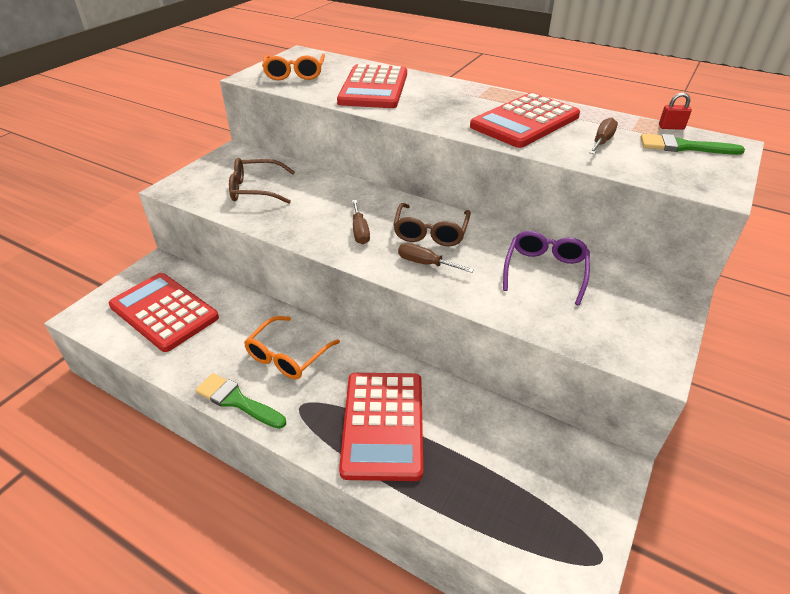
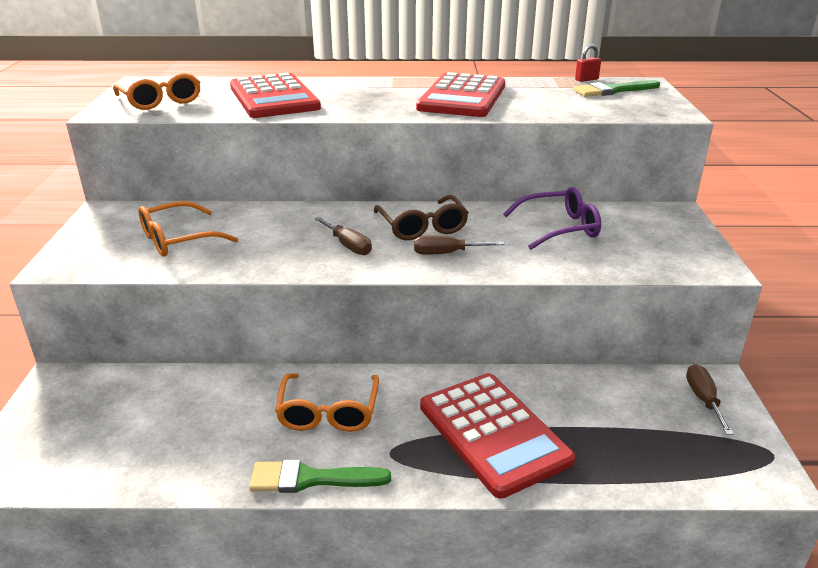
camera: 30 degrees left, 10 degrees down
red calculator [109,273,219,352] -> none
brown glasses [229,158,295,204] -> orange glasses [138,201,238,257]
purple glasses [503,231,590,305] -> purple glasses turned 90 degrees clockwise [503,187,601,250]
brown screwdriver [589,117,618,154] -> brown screwdriver moved to [686,364,733,435]

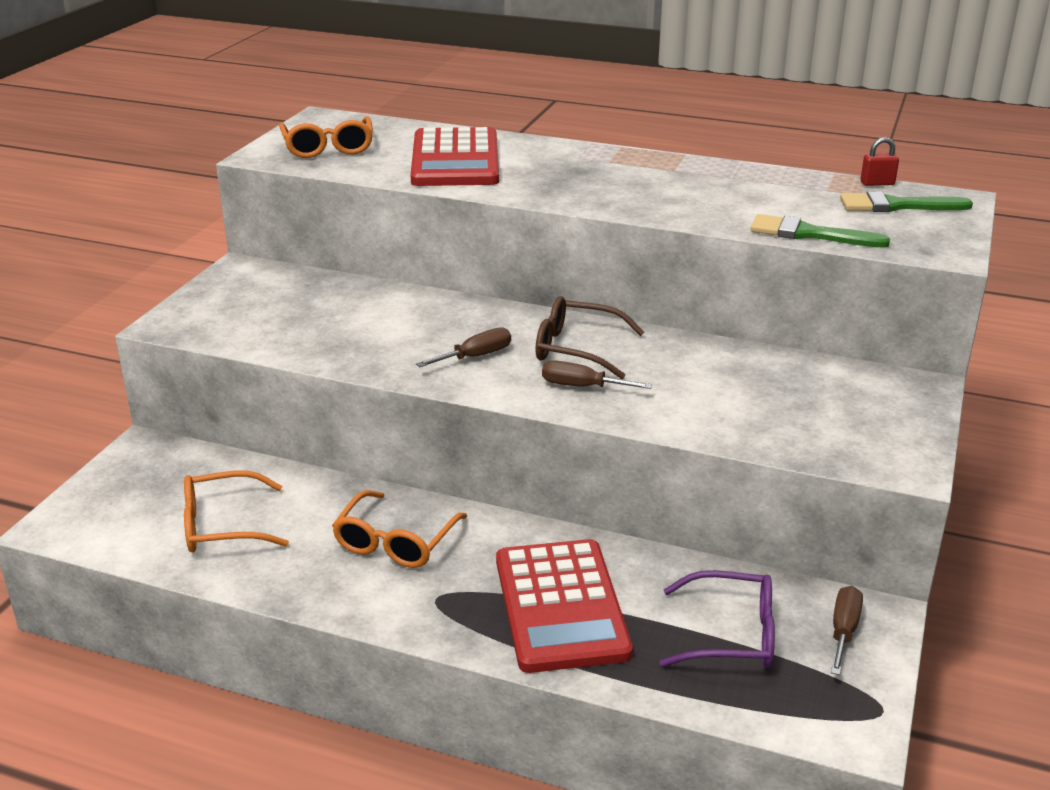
camera: 20 degrees right, 0 degrees up
orange glasses [138,201,238,257] -> orange glasses moved to [184,471,289,552]
green brush [249,459,391,493] -> green brush moved to [750,214,890,248]
brown screwdriver [314,217,372,255] -> brown screwdriver turned 105 degrees counterclockwise [416,327,511,367]
brown glasses [374,195,469,240] -> brown glasses turned 105 degrees clockwise [535,296,644,379]
red calculator [416,72,505,117] -> none
purple glasses [503,187,601,250] -> purple glasses moved to [660,570,775,668]

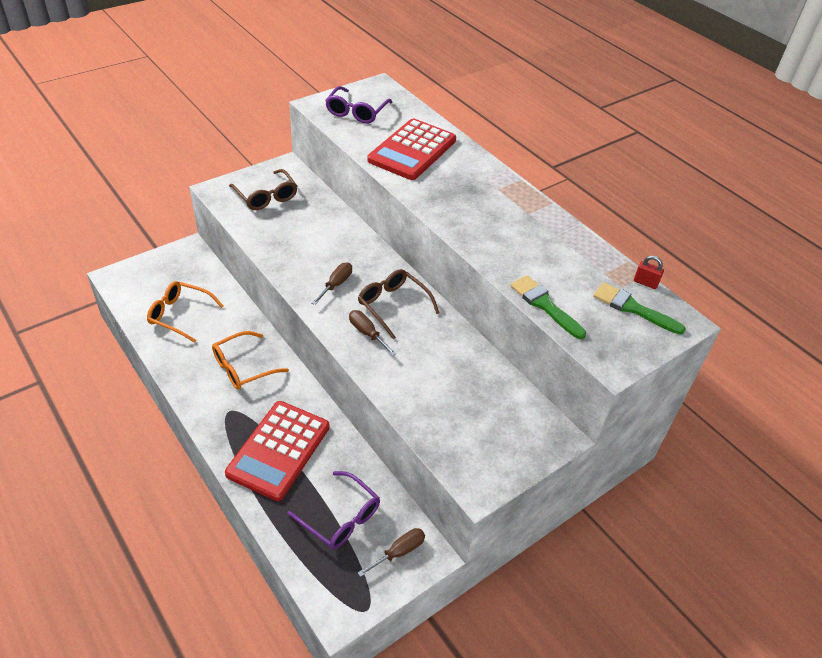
camera: 30 degrees right, 15 degrees up
orange glasses [279,116,373,158] -> purple glasses [325,86,392,124]
brown screwdriver [416,327,511,367] -> brown screwdriver turned 60 degrees counterclockwise [312,262,352,305]
none -> brown glasses [229,169,297,210]

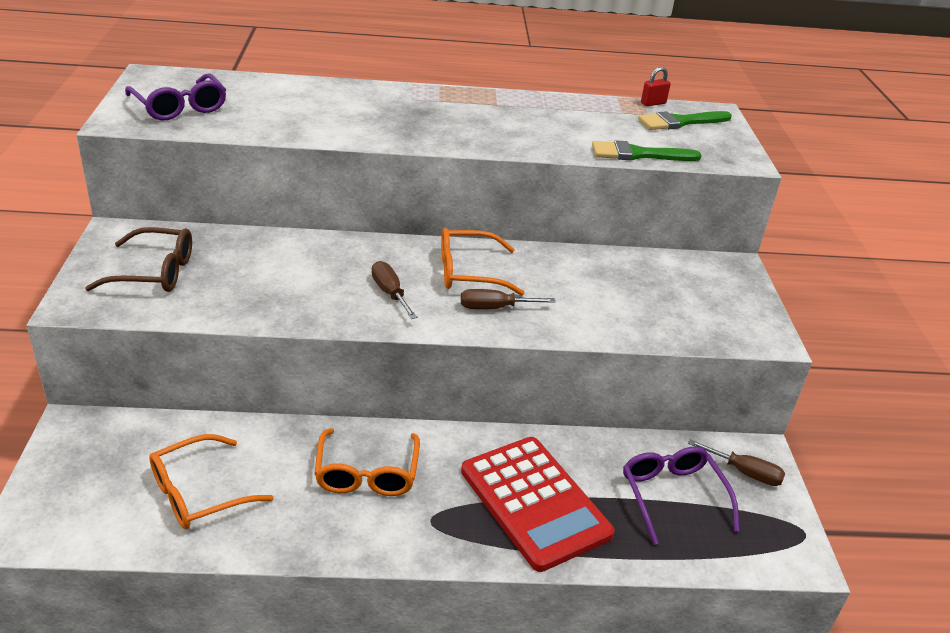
camera: 55 degrees left, 10 degrees down
purple glasses [288,471,380,550] -> purple glasses turned 90 degrees counterclockwise [623,447,739,545]
brown glasses [358,269,439,339] -> orange glasses [441,228,525,296]
brown screwdriver [358,528,425,577] -> brown screwdriver turned 120 degrees clockwise [688,439,785,486]
red calculator [367,119,456,180] -> none

